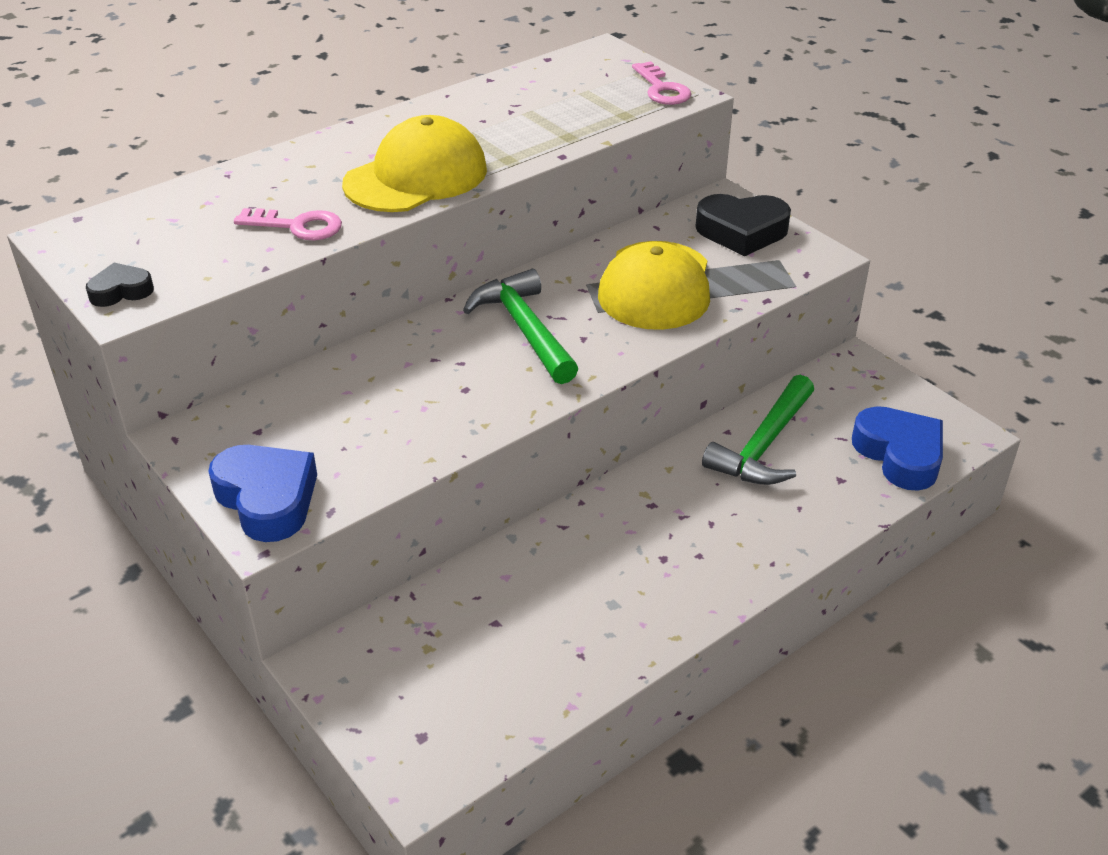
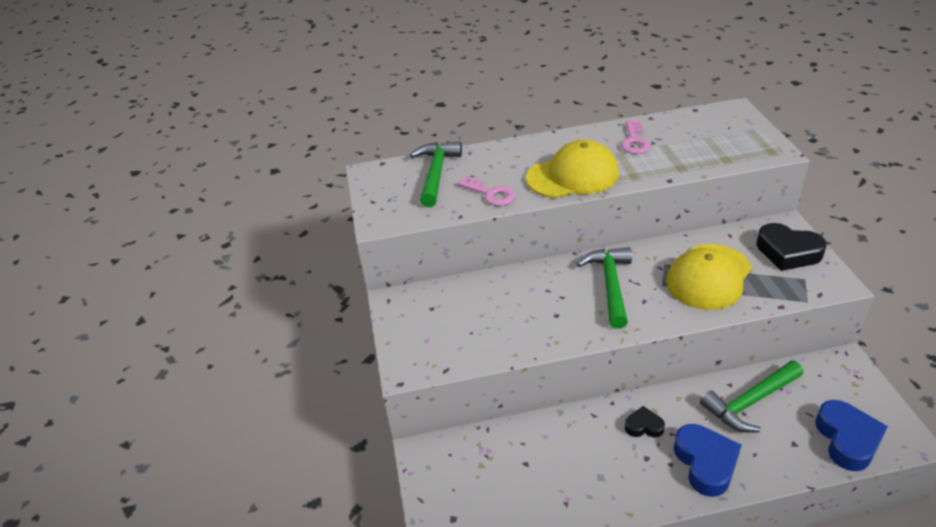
camera: 30 degrees right, 0 degrees up
black heart [86,263,154,307] -> black heart moved to [625,406,665,438]
blue heart [208,445,317,542] -> blue heart moved to [674,424,742,497]
pink key [632,61,691,105] -> pink key moved to [621,120,650,154]
none -> green hammer [410,142,462,207]

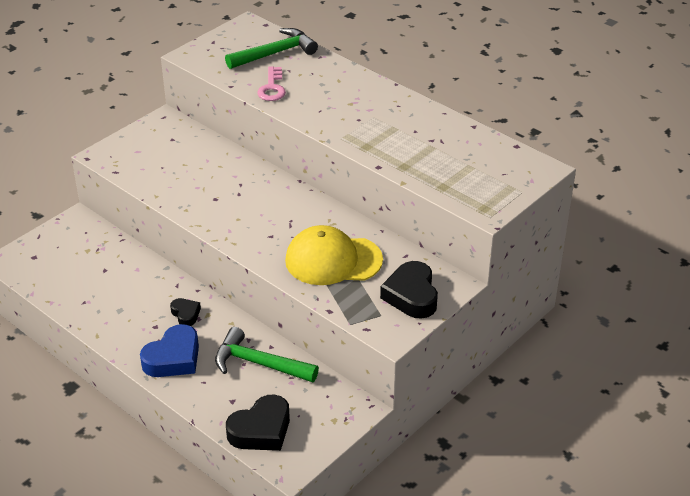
camera: 50 degrees right, 0 degrees up
yellow cap [526,140,619,198] -> none
green hammer [577,247,632,329] -> none
pink key [621,120,650,154] -> none
blue heart [815,400,888,471] -> black heart [226,395,290,451]

